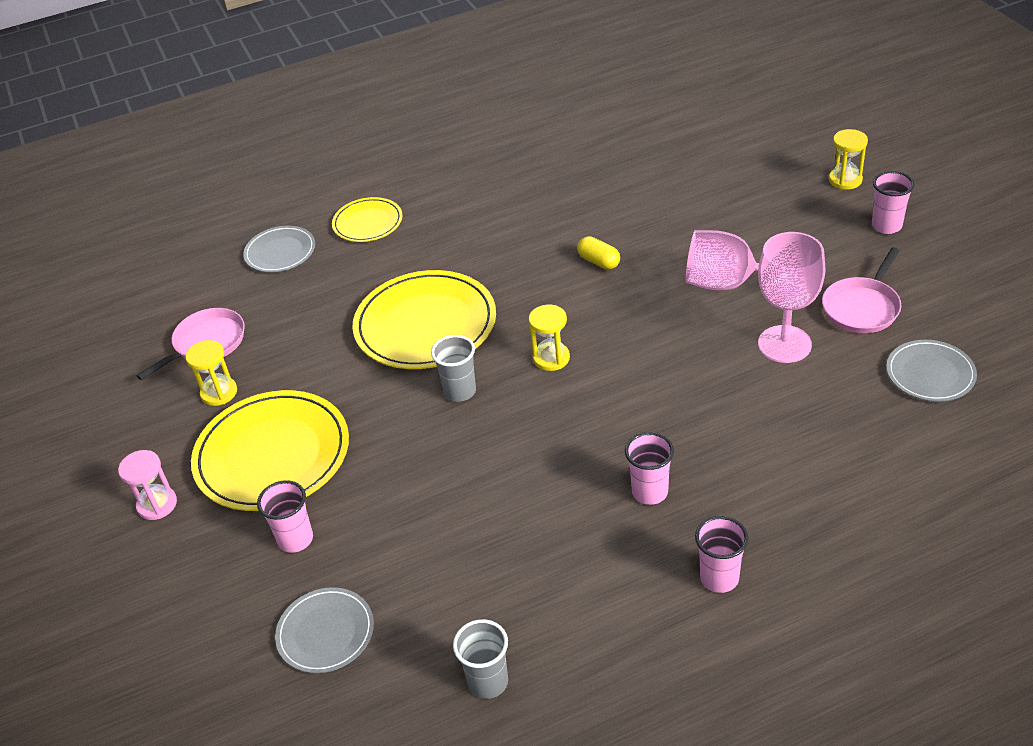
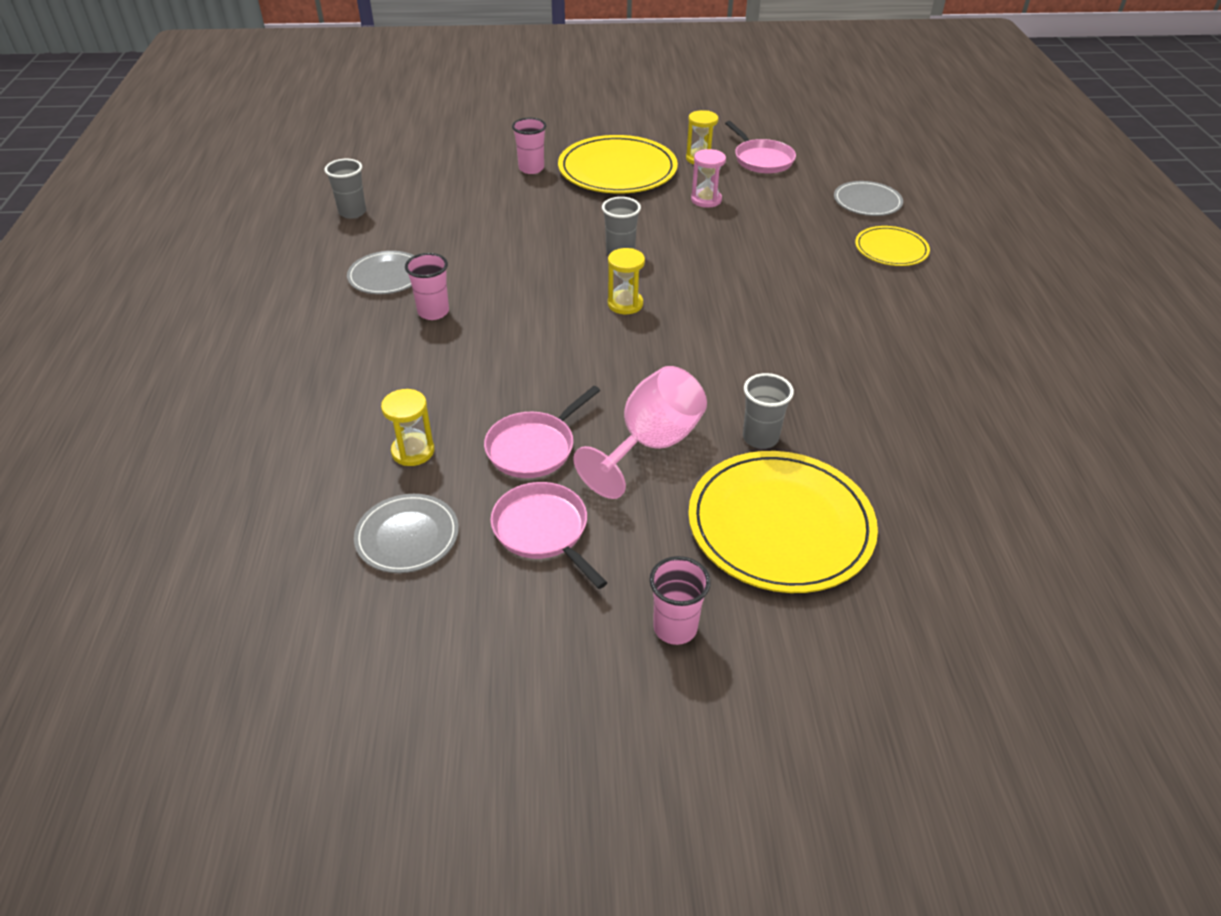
camera: 105 degrees right, 0 degrees up
pink hourglass [118,450,177,520] -> pink hourglass moved to [691,149,726,208]
grey plate [275,587,374,673] -> grey plate moved to [347,251,415,294]
yellow plate [353,270,496,369] -> yellow plate moved to [688,451,878,593]
yellow capsule [577,236,620,270] -> none
pink cup [695,516,749,593] -> none
pink goblet [758,232,825,363] -> pink pan [484,386,600,478]
yellow hourglass [829,129,868,190] -> yellow hourglass moved to [381,389,434,466]
none -> grey cup [743,373,794,449]

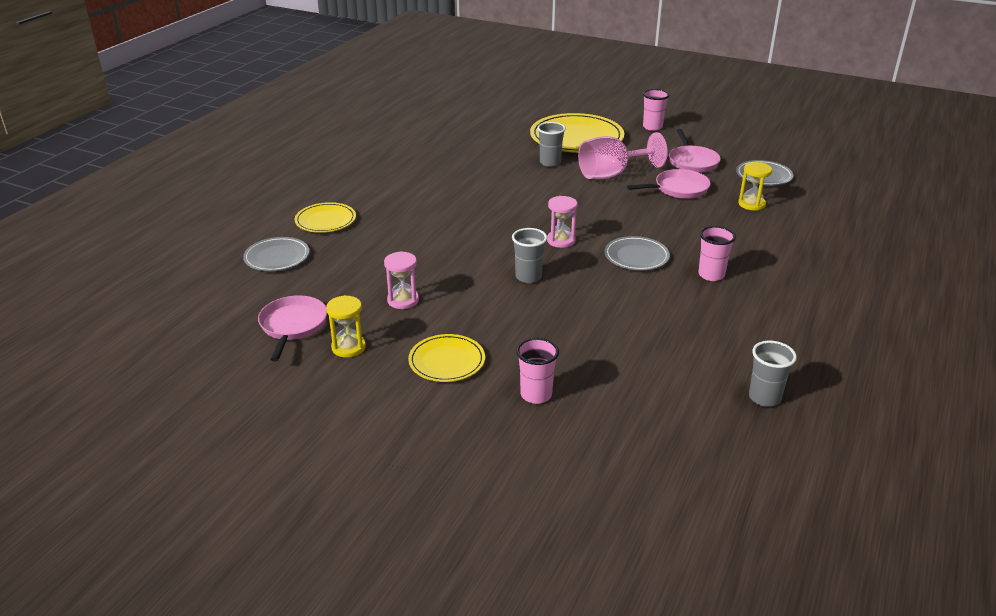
camera: 150 degrees left, 10 degrees down
grey plate [347,251,415,294] -> grey plate moved to [604,236,670,271]
yellow plate [558,135,678,194] -> yellow plate [408,334,485,382], size x0.55
yellow hourglass [608,248,645,314] -> pink hourglass [547,196,578,248]

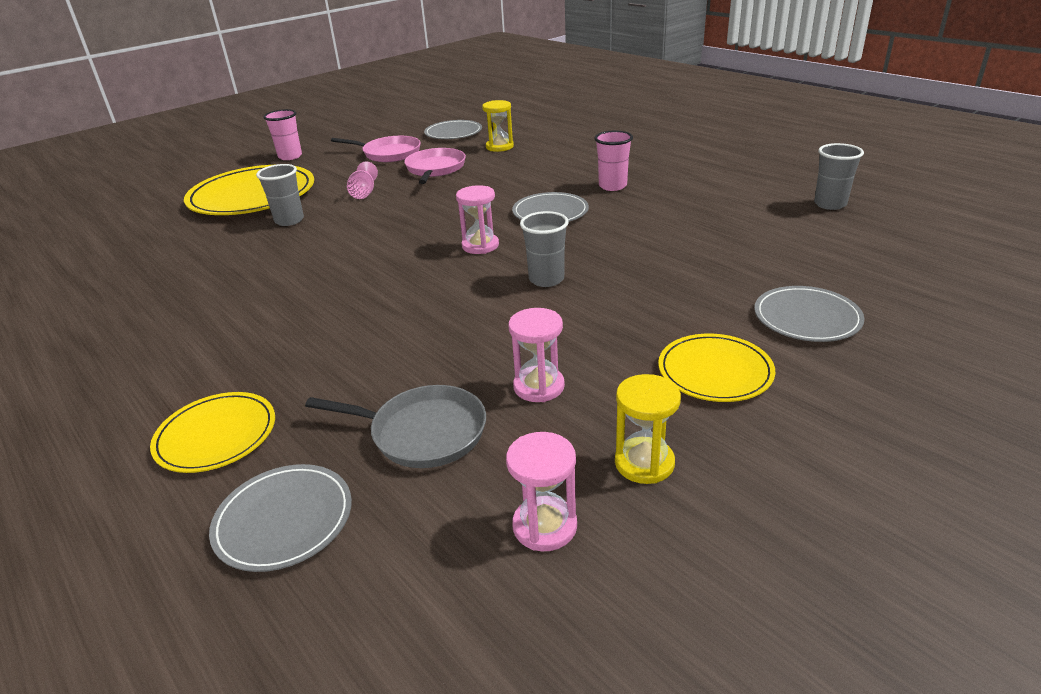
camera: 65 degrees left, 0 degrees up
pink pan [258,295,327,361] -> pink hourglass [506,432,577,551]
pink cup [516,338,559,404] -> grey plate [754,286,864,342]
pink goblet [578,132,668,179] -> pink goblet [347,161,378,199], size x0.49
none -> grey pan [305,385,486,468]

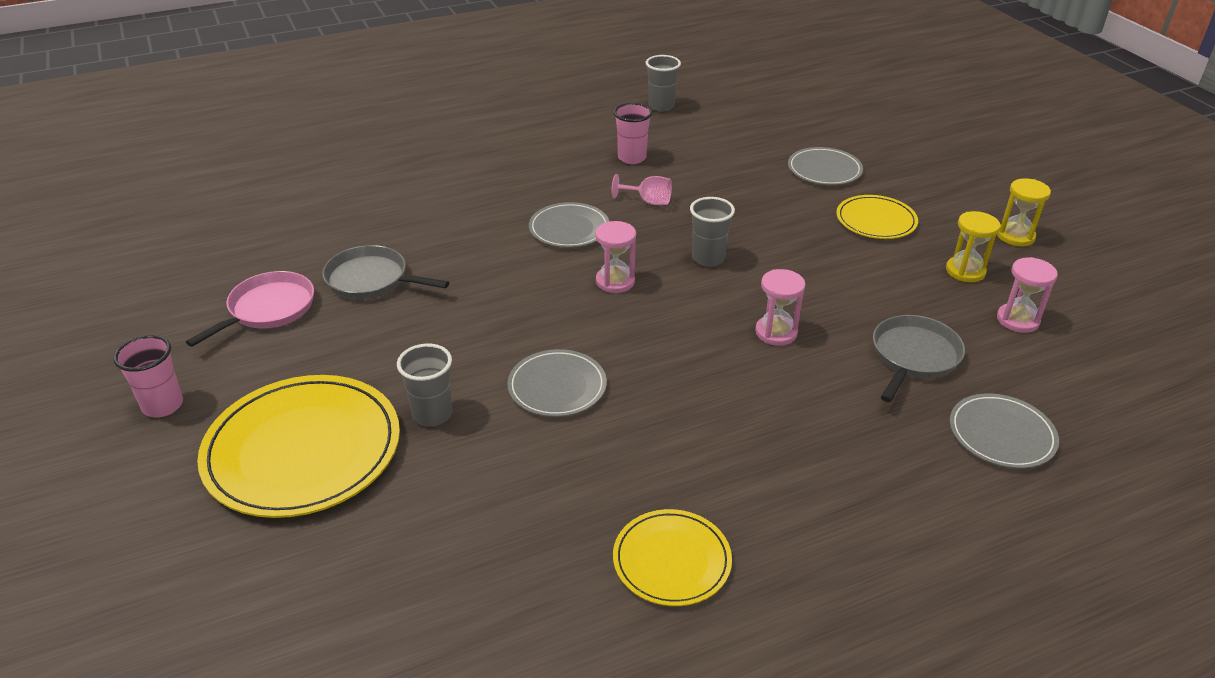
camera: 75 degrees left, 5 degrees up
yellow plate [150,392,275,473] -> yellow plate moved to [613,509,732,606]
pink goblet [347,161,378,199] -> pink goblet moved to [611,174,672,205]
pink pan [404,148,466,184] -> grey pan [322,245,449,299]
grey plate [424,120,482,139] -> grey plate moved to [507,349,607,417]
yellow hourglass [482,100,514,152] -> yellow hourglass moved to [997,178,1051,246]
pink hourglass [508,308,565,402] -> pink hourglass moved to [755,269,806,346]
pink cup [594,130,633,191] -> pink cup moved to [614,103,652,164]

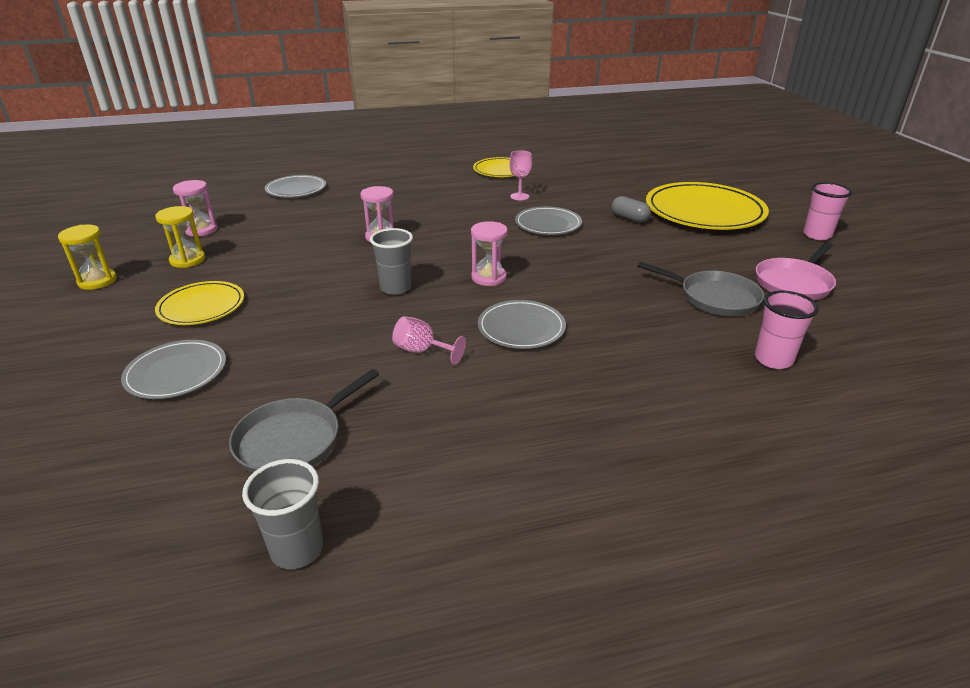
camera: 170 degrees left, 5 degrees down
grey cup [397,343,452,427] -> grey capsule [611,196,651,223]
pink cup [614,103,652,164] -> pink cup moved to [755,291,819,369]
grey pan [873,315,965,402] -> grey pan moved to [229,369,379,473]
none -> pink goblet [509,150,532,200]

